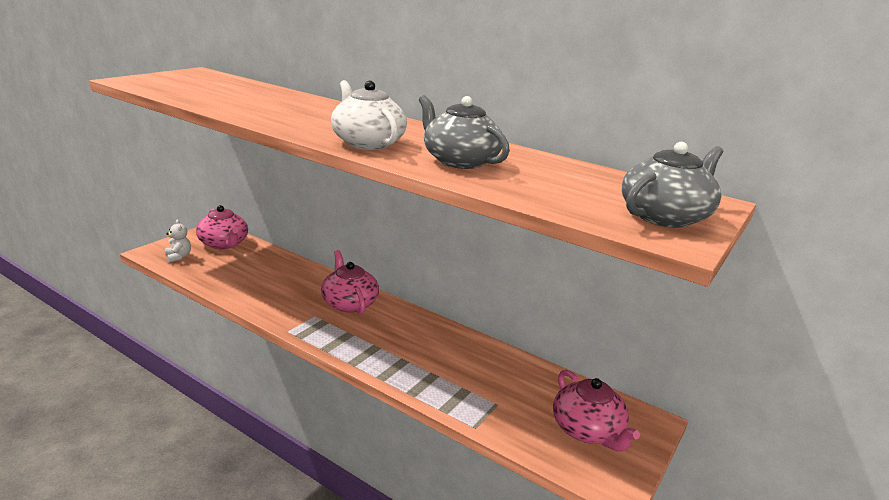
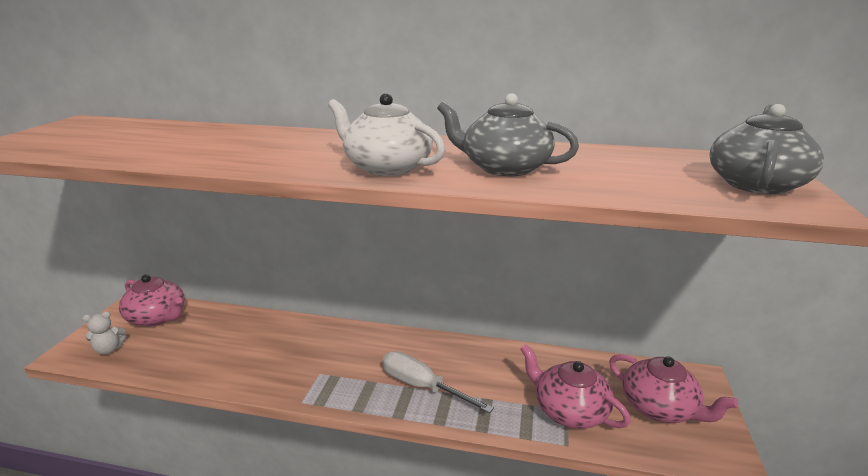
camera: 20 degrees left, 0 degrees up
white teddy bear [165,219,191,263] -> white teddy bear turned 120 degrees clockwise [82,311,127,355]
pink teapot [321,250,379,315] -> pink teapot moved to [520,344,631,429]
none -> white screwdriver [383,351,494,413]

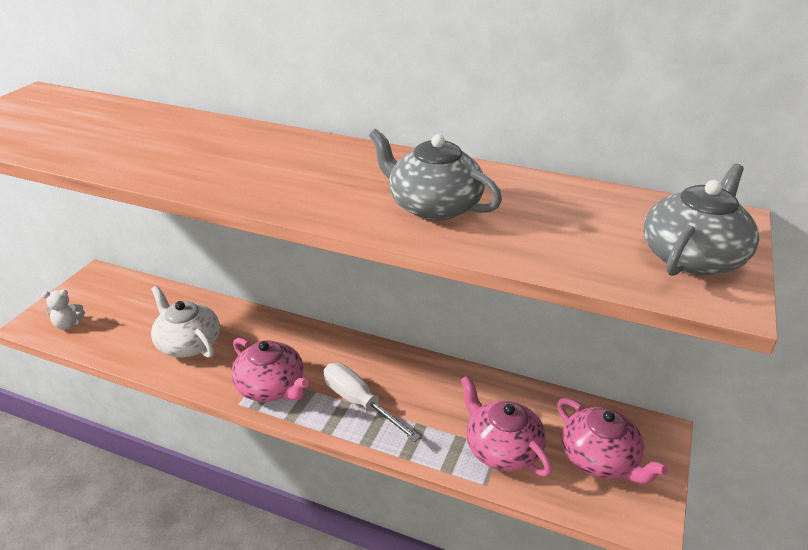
camera: 10 degrees right, 10 degrees up
pink teapot [119,274,185,326] -> pink teapot moved to [231,338,309,402]
white teapot [328,93,445,176] -> white teapot moved to [151,286,220,358]

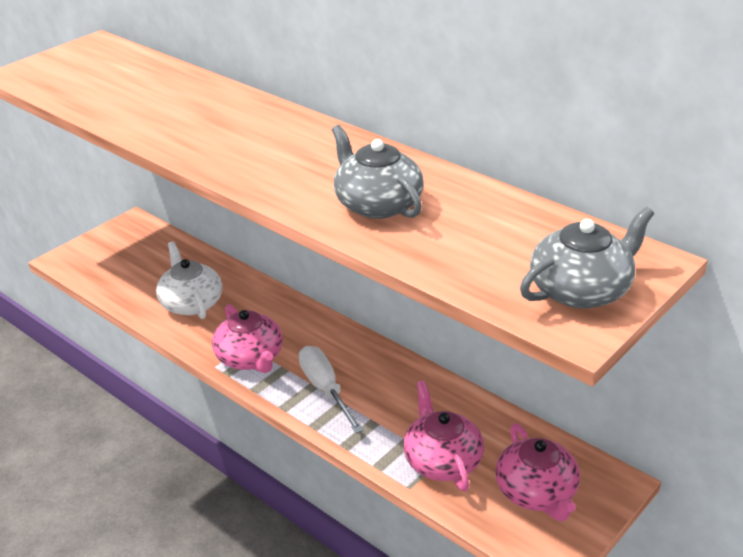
camera: 20 degrees right, 0 degrees up
white teddy bear [42,289,85,330] -> none

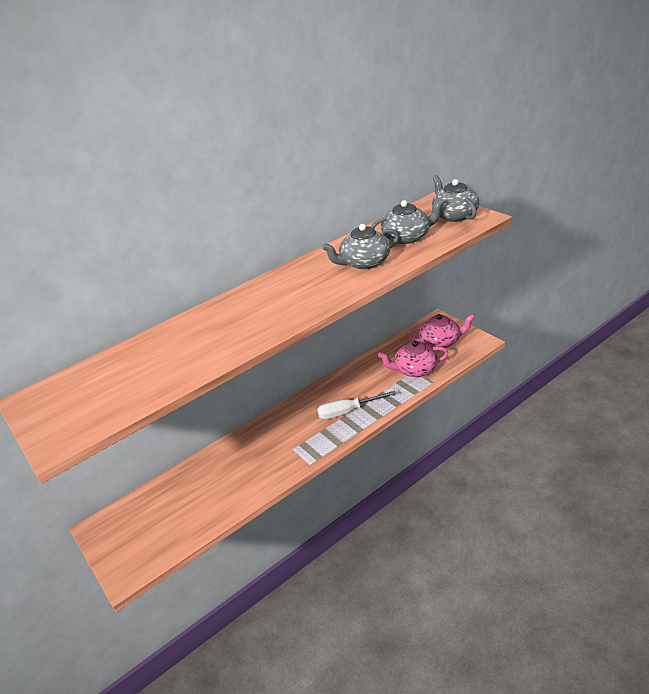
camera: 75 degrees left, 0 degrees up
white teapot [156,241,222,319] -> none
pink teapot [212,304,283,373] -> none
none -> grey teapot [371,199,445,244]

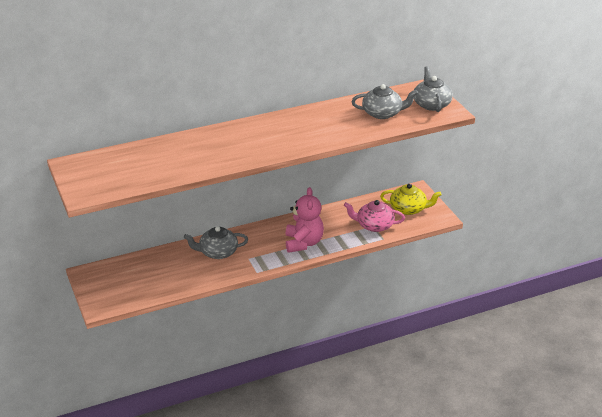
camera: 10 degrees right, 0 degrees up
white screwdriver [317,391,396,419] -> pink teddy bear [286,187,324,253]
grey teapot [322,224,399,269] -> grey teapot moved to [184,226,248,259]
pink teapot [408,314,475,348] -> yellow teapot [380,184,442,215]

